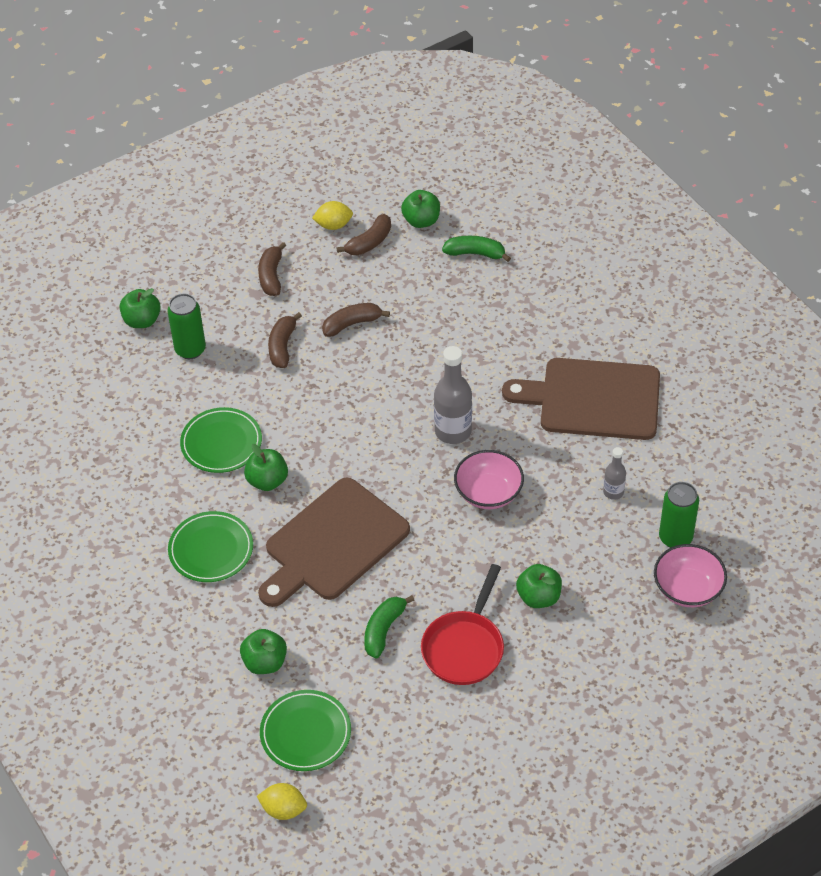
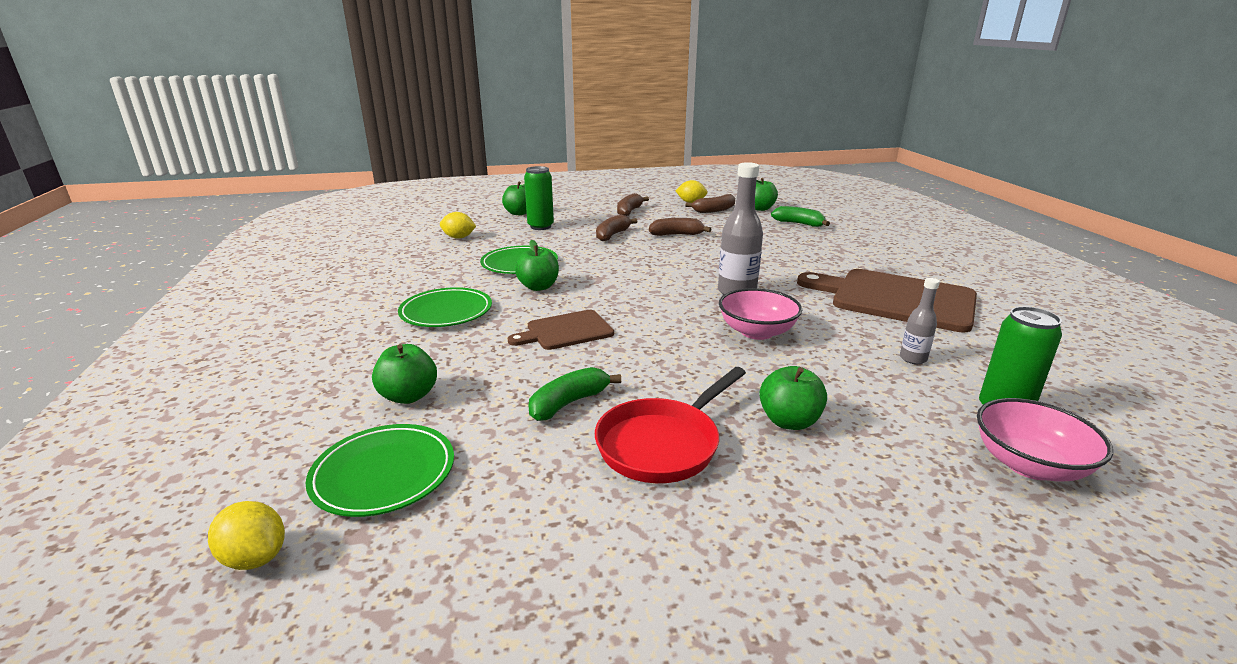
camera: 20 degrees right, 25 degrees down
brown cutting board [258,478,410,607] -> brown cutting board [508,310,614,350], size x0.54
none -> yellow lemon [440,212,476,239]

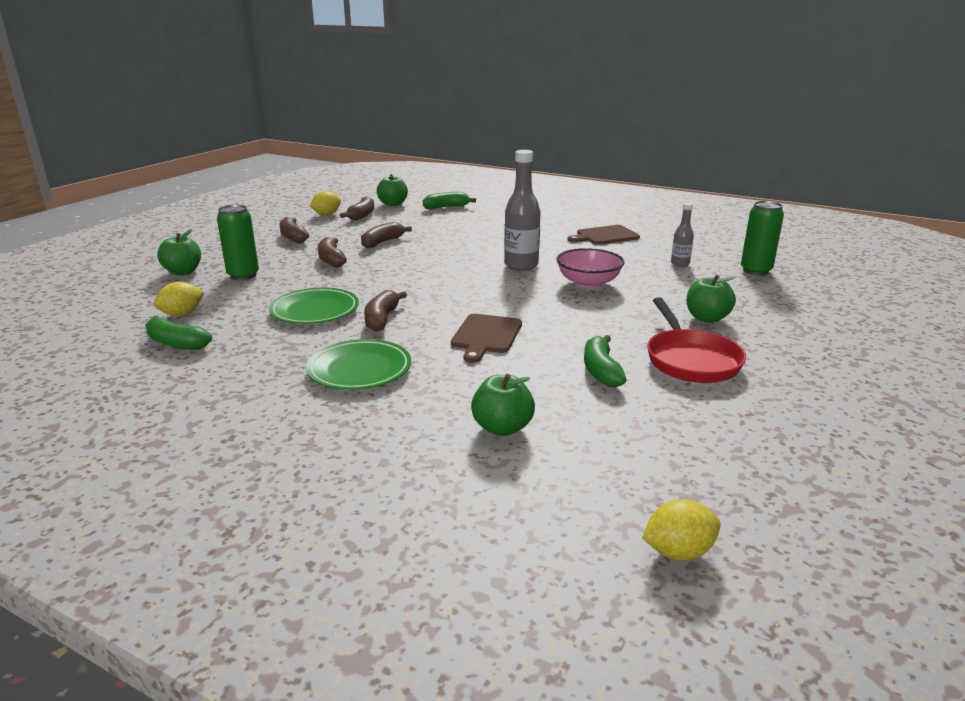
camera: 50 degrees left, 0 degrees up
green plate [306,424,454,517] -> none
green apple [515,240,559,291] -> brown banana [364,290,407,332]
brown cutting board [797,269,977,333] -> brown cutting board [567,225,640,245], size x0.54
pink bowl [977,398,1113,481] -> none
none -> green banana [145,316,212,350]

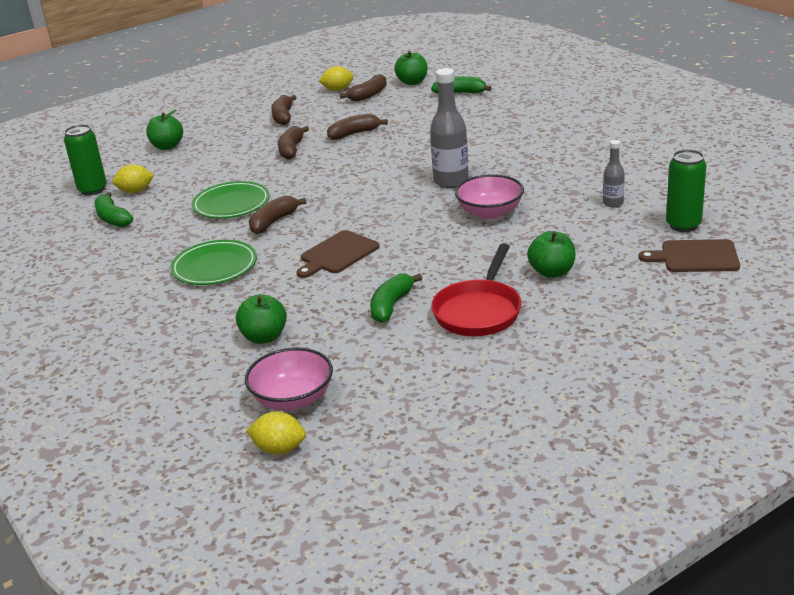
camera: 30 degrees right, 5 degrees up
green can [217,204,259,280] -> green can moved to [64,124,107,196]
brown cutting board [567,225,640,245] -> brown cutting board moved to [638,239,740,272]
none -> pink bowl [245,348,333,411]

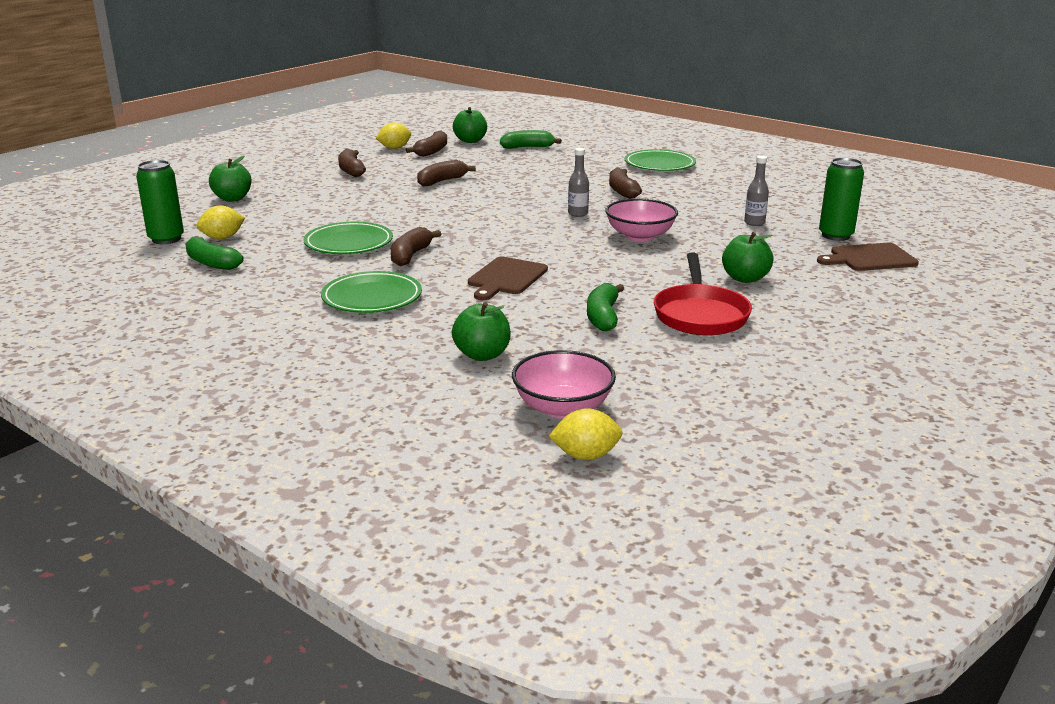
camera: 20 degrees left, 5 degrees down
brown banana [278,126,309,160] -> brown banana moved to [609,167,642,199]
grey bottle [430,68,469,188] -> grey bottle [568,148,589,217], size x0.55
none -> green plate [625,149,696,171]

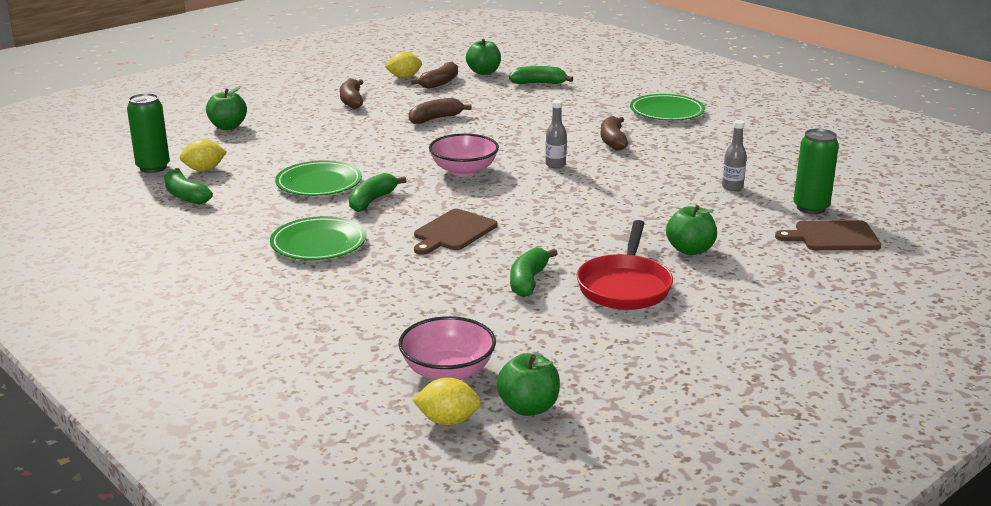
camera: 10 degrees right, 0 degrees up
brown banana [391,227,441,266] -> green banana [349,173,406,212]
green apple [452,302,511,361] -> green apple moved to [496,353,560,416]
pink bowl [605,199,678,241] -> pink bowl moved to [429,134,499,177]

